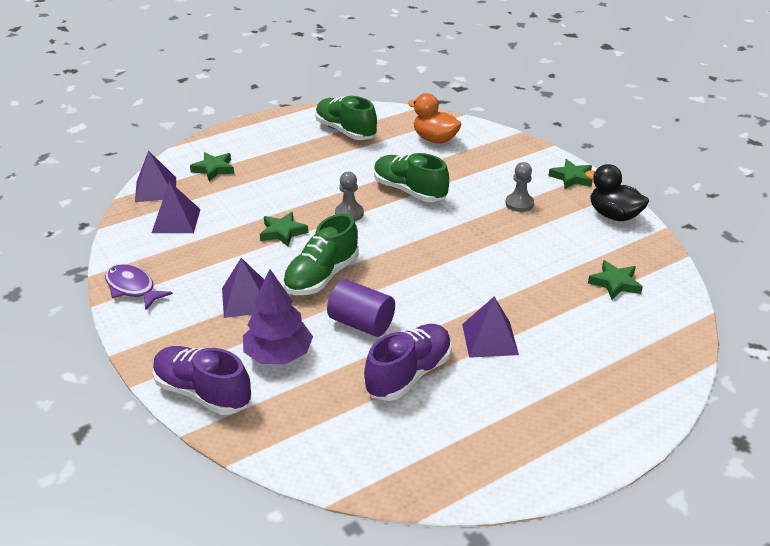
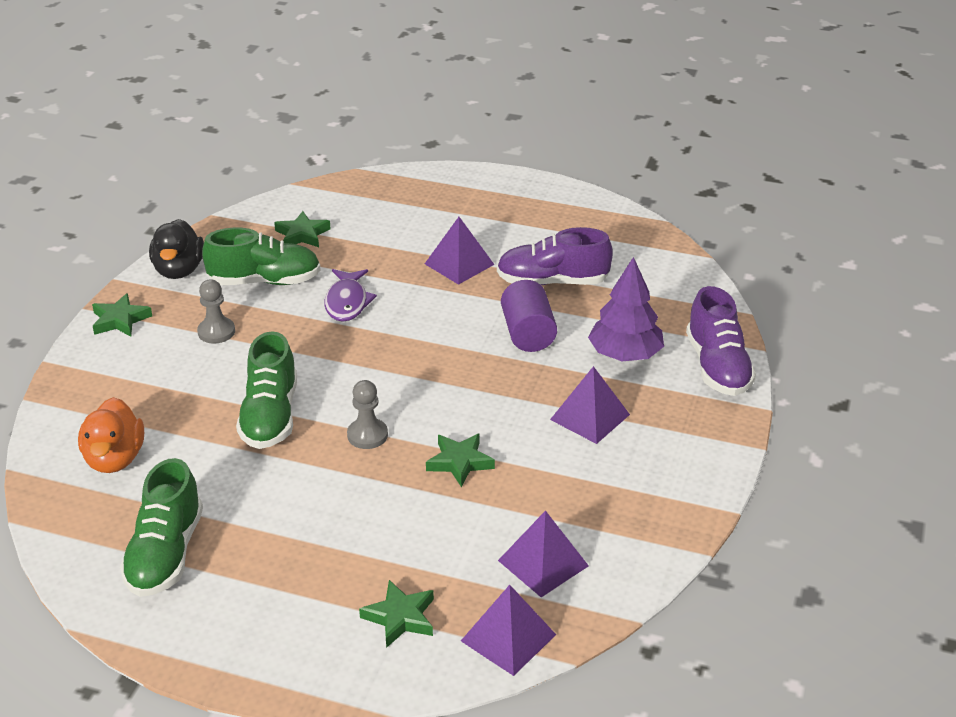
camera: 130 degrees left, 0 degrees up
purple fish [105,264,173,310] -> purple fish moved to [325,269,377,321]
green shoe [283,214,359,295] -> green shoe moved to [202,228,321,285]

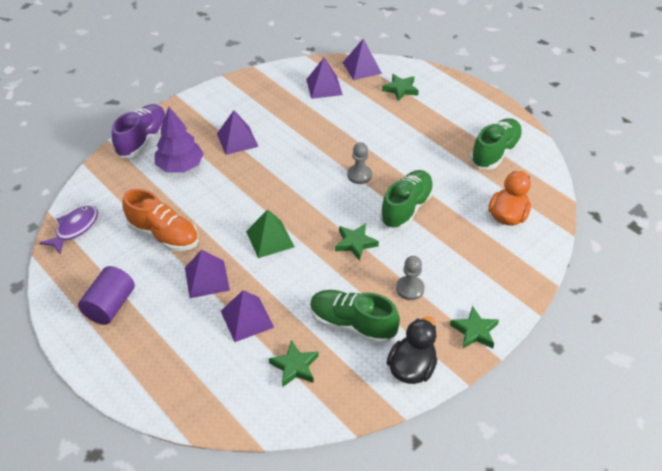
camera: 150 degrees left, 10 degrees up
purple fish [325,269,377,321] -> purple fish moved to [40,205,98,254]
green star [426,433,495,487] -> green star moved to [335,223,379,261]
purple shoe [497,227,613,286] -> orange shoe [122,189,198,251]
purple cylinder [501,280,557,352] -> purple cylinder moved to [78,266,135,325]
none -> purple pyramid [221,290,274,342]
none -> green pyramid [246,209,294,258]

